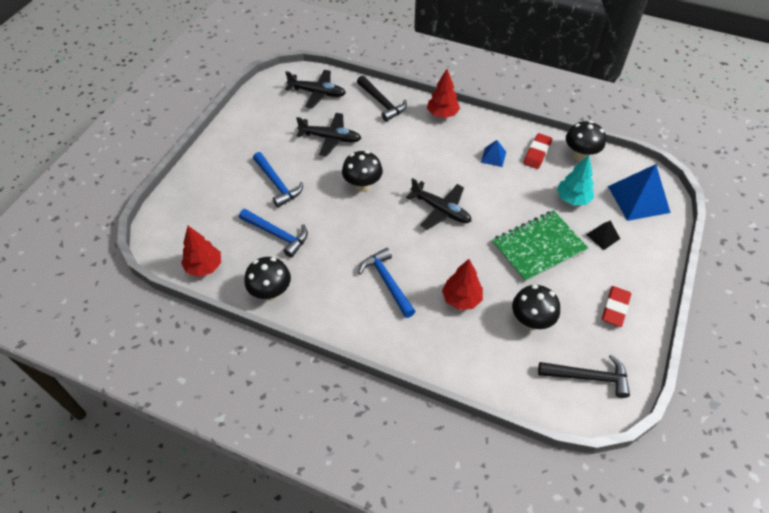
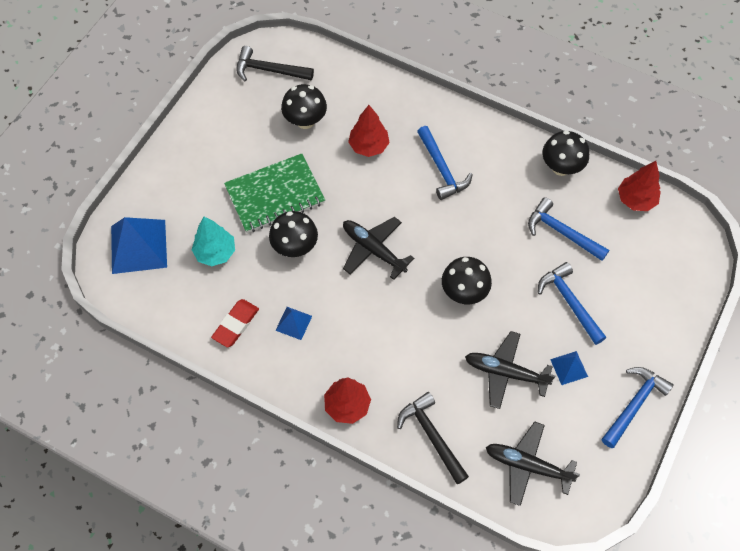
camera: 175 degrees left, 10 degrees up
black mushroom [566,121,606,161] -> black mushroom moved to [269,211,318,257]
black pyramid [586,220,620,250] -> none
red eraser [602,286,631,327] -> none
none -> blue pyramid [550,351,588,385]
none -> blue hammer [602,367,674,448]

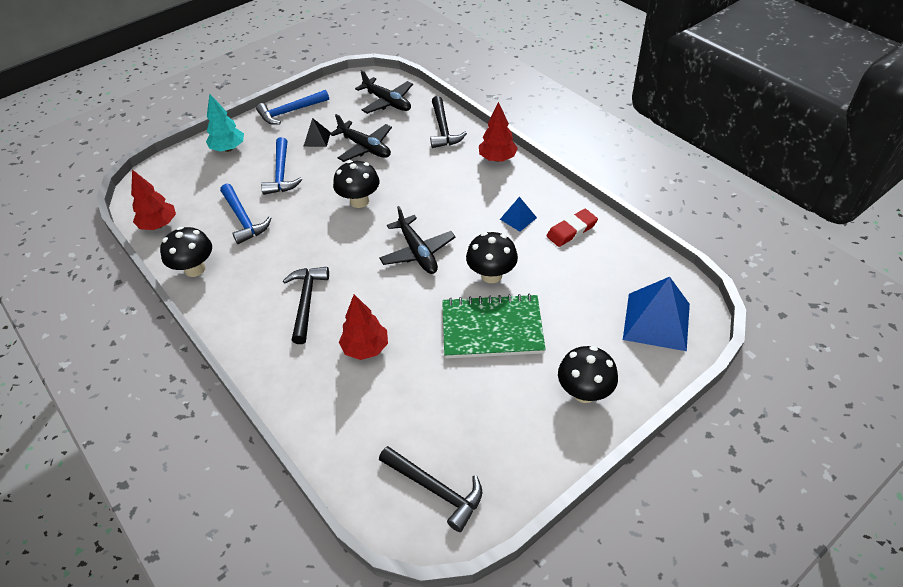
camera: 155 degrees left, 15 degrees down
turquoise tree [192,217,235,266] -> turquoise tree moved to [206,94,244,152]
black mushroom [281,84,327,129] -> black mushroom moved to [558,346,618,403]
blue hammer [417,126,473,200] -> black hammer [283,267,329,344]
blue pyramid [550,351,588,385] -> black pyramid [303,118,331,147]

